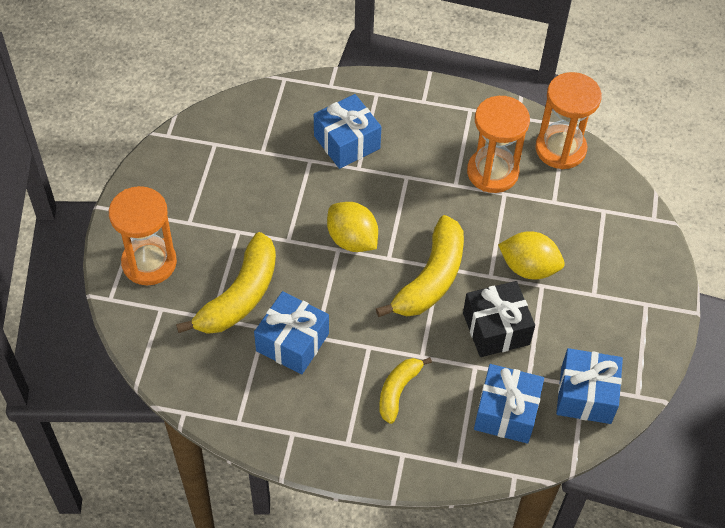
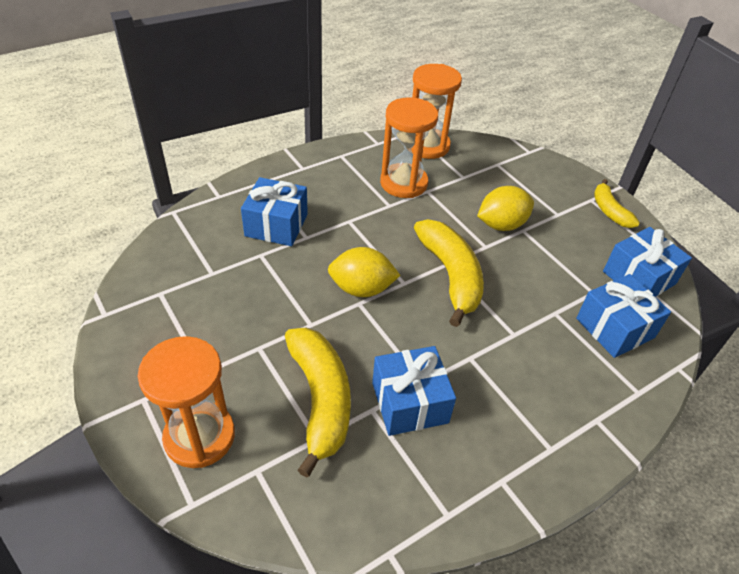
camera: 45 degrees left, 10 degrees down
yellow banana [379,357,432,424] -> yellow banana moved to [594,179,640,228]
black gift [463,281,535,357] -> none

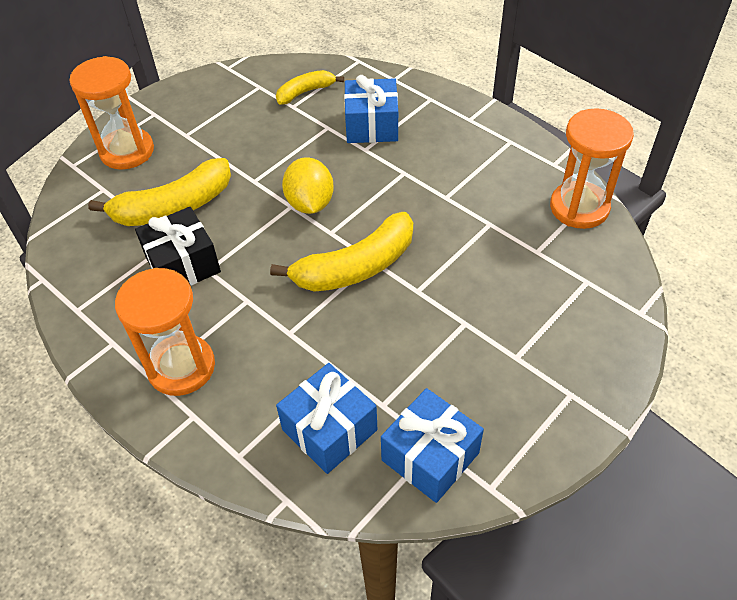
camera: 80 degrees right, 5 degrees up
blue gift [372,346,456,436] -> black gift [135,207,221,286]
orange hourglass [380,97,438,198] -> orange hourglass moved to [115,268,215,396]
yellow lemon [477,186,534,231] -> none
yellow banana [594,179,640,228] -> yellow banana moved to [276,70,344,105]

